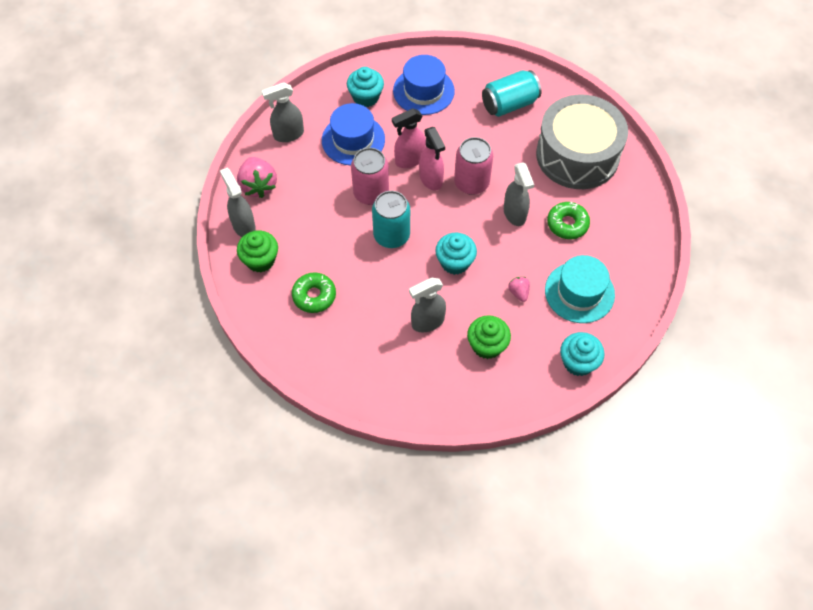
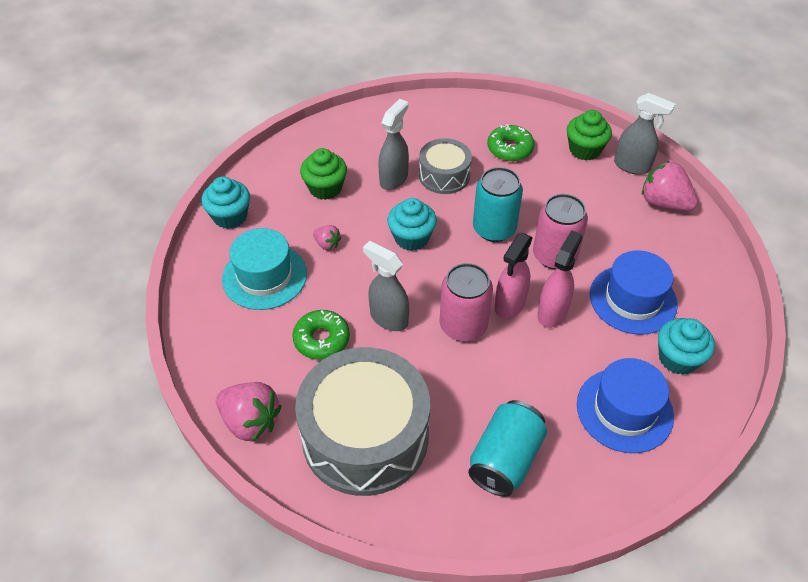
camera: 145 degrees right, 10 degrees down
grey spray bottle [262,82,304,142] -> none
pink spray bottle [419,127,445,191] -> pink spray bottle turned 90 degrees counterclockwise [495,233,533,319]
none -> pink strawberry [216,382,281,442]
none -> grey drum [419,138,472,194]

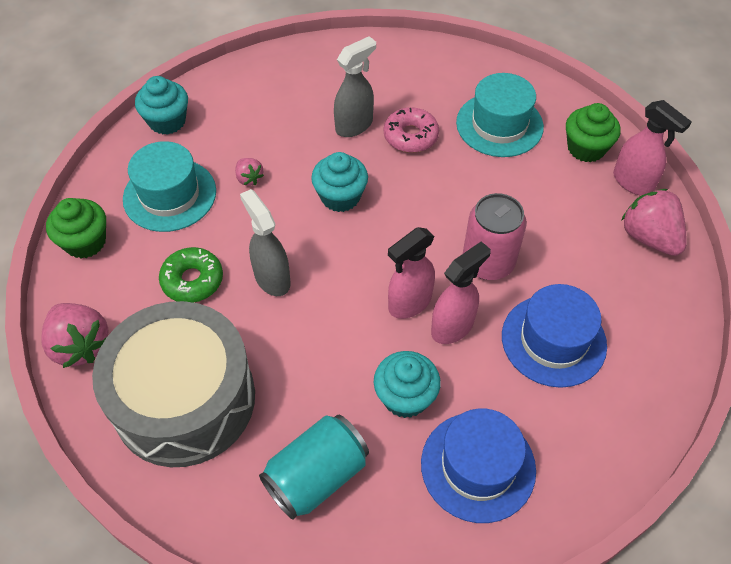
camera: 20 degrees right, 5 degrees up
green cupcake [300,148,347,200] -> green cupcake moved to [46,198,106,259]
grey drum [419,138,472,194] -> pink donut [384,107,439,153]
pink can [440,263,493,342] -> none
turquoise can [473,167,523,242] -> none
green donut [487,124,535,161] -> turquoise hat [456,73,544,157]
grey spray bottle [614,93,675,175] -> pink spray bottle [613,100,692,196]
turquoise cupcake [658,318,715,375] -> turquoise cupcake moved to [374,351,441,418]

